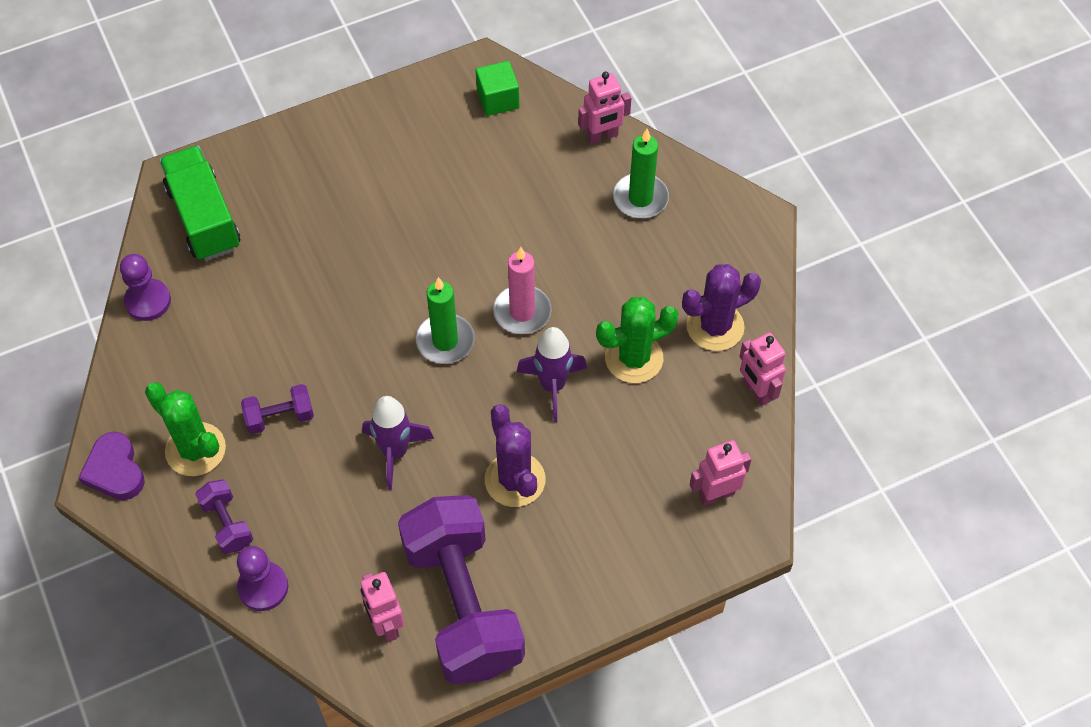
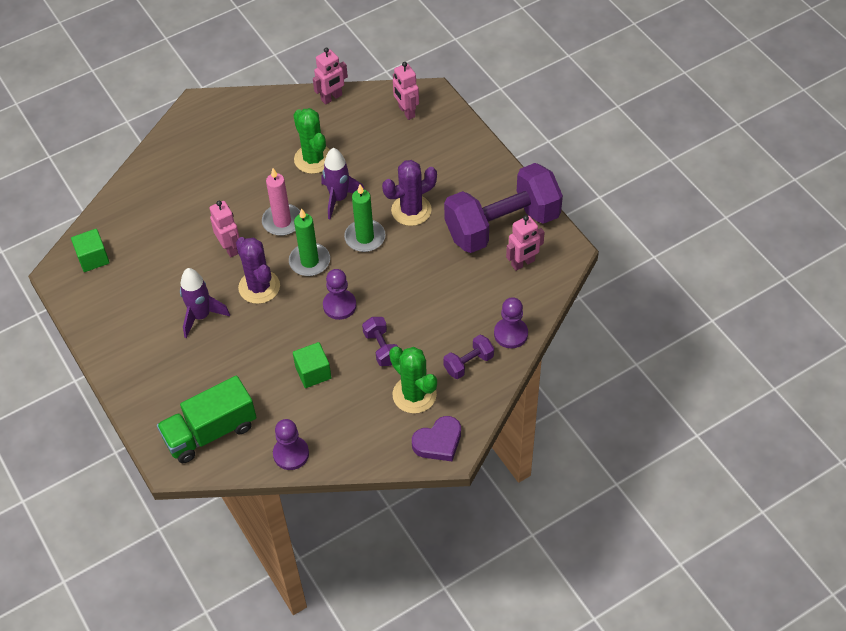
camera: 95 degrees left, 5 degrees down
green cactus [145,382,226,476] -> green cactus turned 75 degrees counterclockwise [389,346,437,413]
purple rocket [362,396,434,490] -> purple rocket moved to [180,268,230,338]
pink robot [578,72,631,144] -> pink robot moved to [210,201,240,257]
green candle [613,129,669,218] -> green candle moved to [344,184,386,252]
purple cactus [682,264,761,351] -> purple cactus moved to [236,237,280,304]
none -> green cube [293,342,331,388]
none -> purple pawn [323,269,356,320]

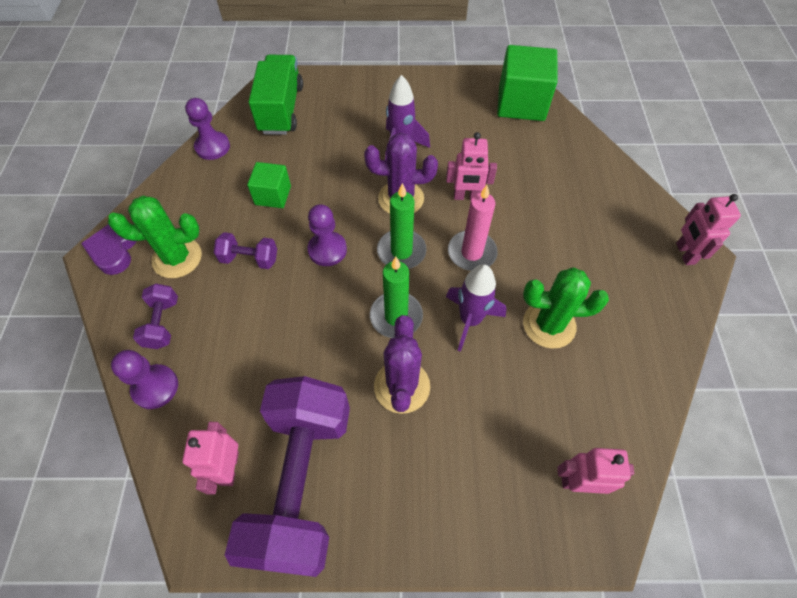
camera: 120 degrees right, 5 degrees up
green cube [71,229,110,272] -> green cube [497,45,558,121], size x1.76
pink robot [313,48,348,105] -> pink robot moved to [676,194,741,265]

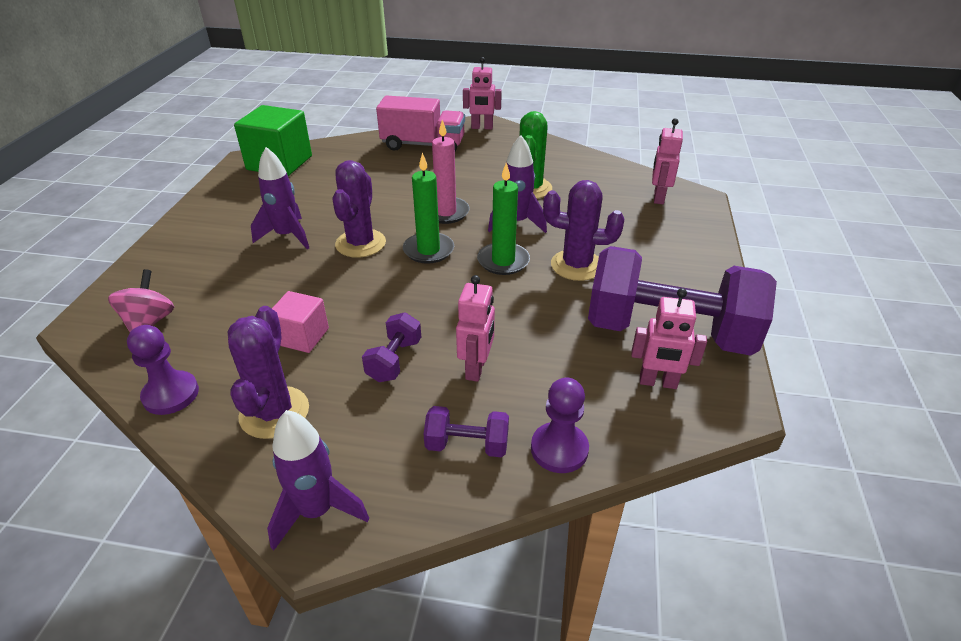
camera: 80 degrees left, 20 degrees down
purple heart [81,223,137,275] -> purple rocket [267,410,369,551]
green cactus [108,196,202,278] -> none
green cube [247,162,291,208] -> pink cube [272,291,329,353]
green truck [249,55,303,135] -> pink spinning top [108,269,174,332]
purple pawn [307,204,347,266] -> none
pink robot [446,132,497,200] -> pink robot moved to [456,275,495,382]
none -> purple cactus [228,306,309,439]
none -> pink truck [376,96,465,151]

